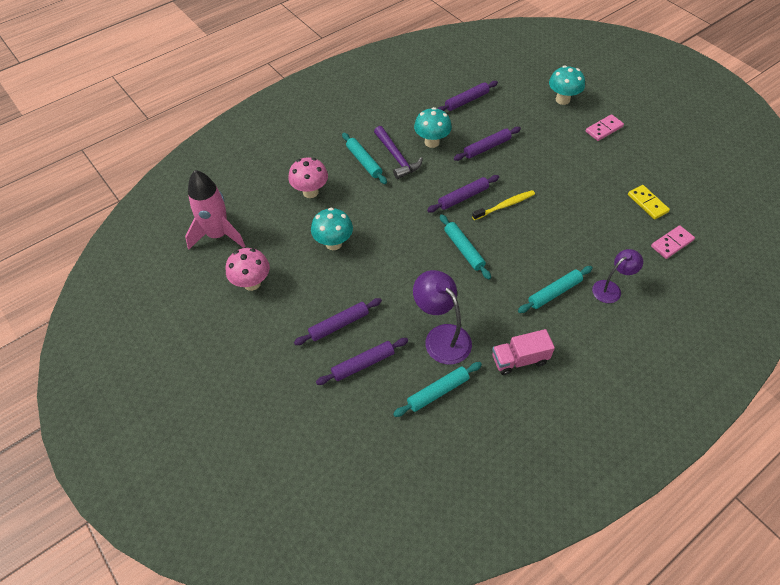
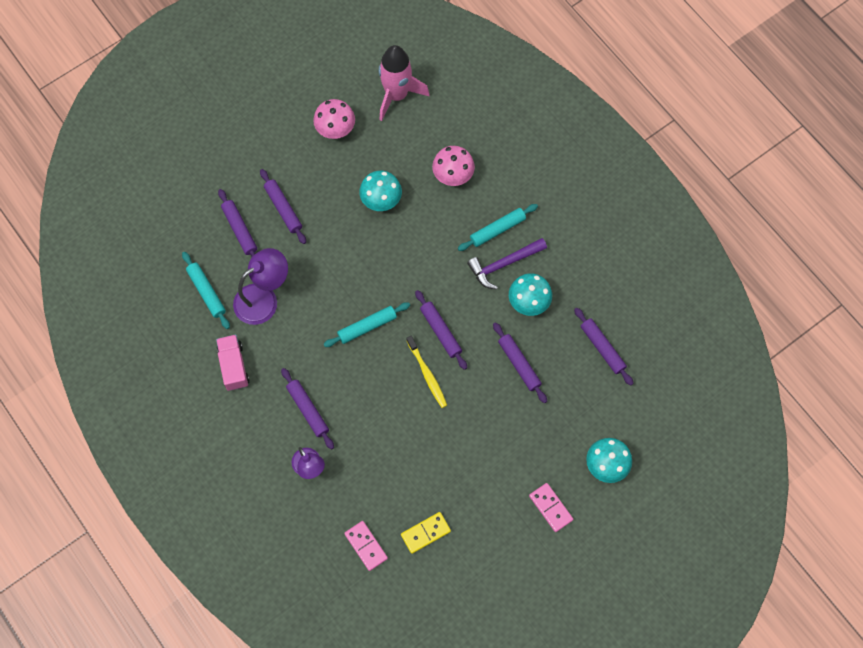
camera: 90 degrees right, 15 degrees up
turquoise rolling pin [518,266,593,313] -> purple rolling pin [281,368,334,450]

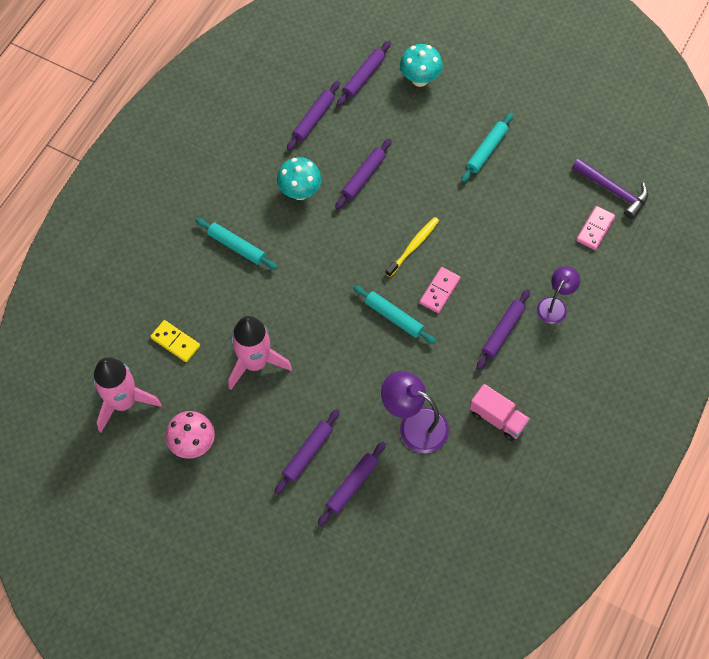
camera: 115 degrees left, 5 degrees down
turquoise rolling pin [182,252,230,329] -> turquoise rolling pin moved to [461,113,513,182]
pink truck [216,334,249,391] -> pink truck turned 105 degrees counterclockwise [469,384,530,441]
turquoise mushroom [359,171,402,211] -> pink rocket [229,316,292,390]
yellow domino [401,512,451,554] -> yellow domino moved to [150,320,200,362]
purple rolling pin [415,290,467,370] -> purple rolling pin moved to [337,41,391,106]
pink mushroom [432,146,475,186] -> none
purple hammer [467,238,547,290] -> purple hammer moved to [572,158,649,219]
pink domino [529,483,573,532] -> pink domino moved to [420,267,461,313]

